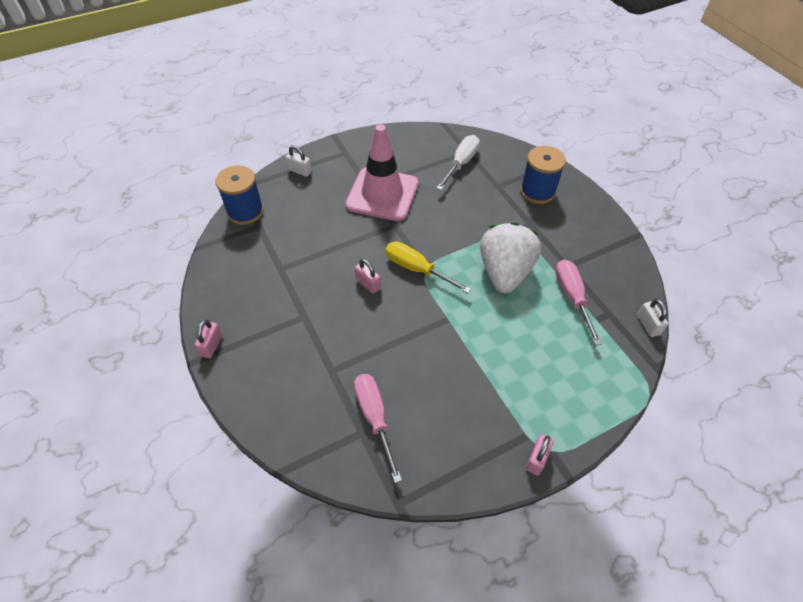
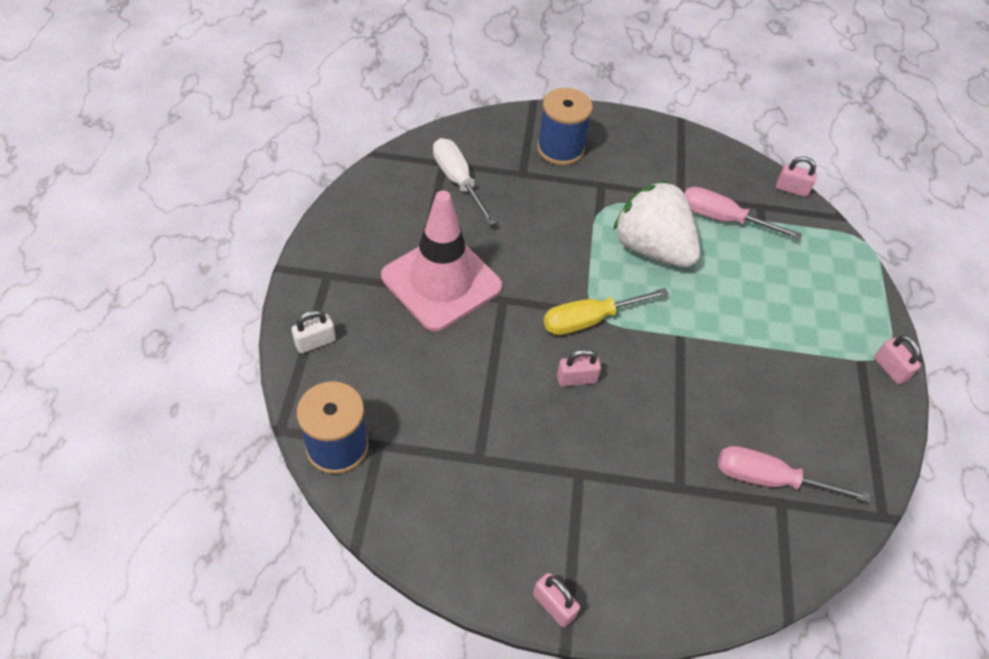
camera: 60 degrees left, 0 degrees up
white padlock [637,299,668,337] -> pink padlock [776,156,817,197]

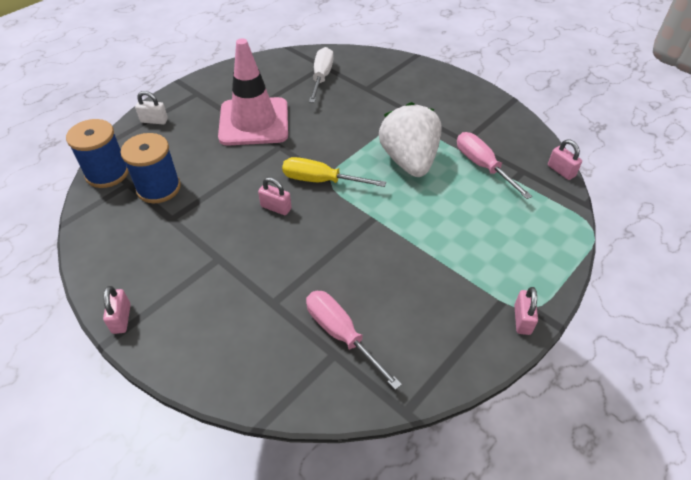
camera: 40 degrees right, 5 degrees down
blue spool [537,88,593,166] -> blue spool moved to [121,133,181,203]

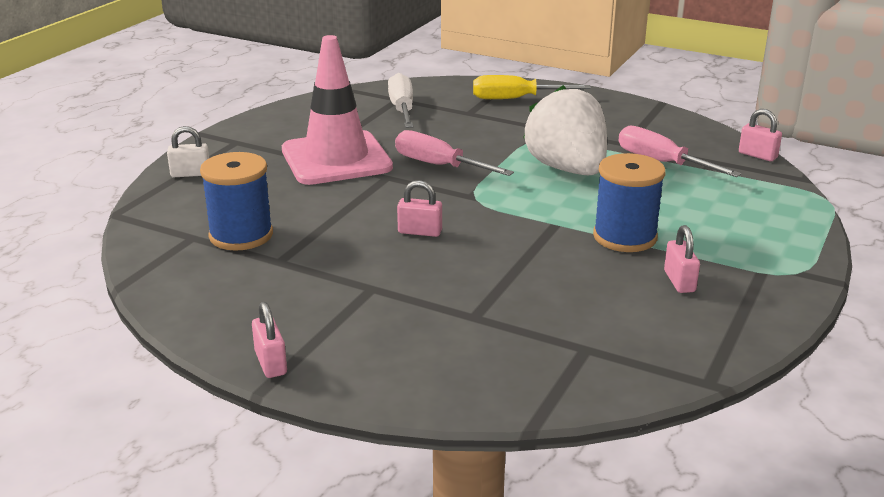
camera: 15 degrees left, 20 degrees down
blue spool [66,119,129,188] -> blue spool moved to [593,153,666,252]
yellow screwdriver [282,157,386,187] -> yellow screwdriver moved to [473,75,591,99]
pink screwdriver [306,291,402,390] -> pink screwdriver moved to [395,130,514,176]
pink padlock [514,287,538,335] -> pink padlock moved to [664,225,700,293]

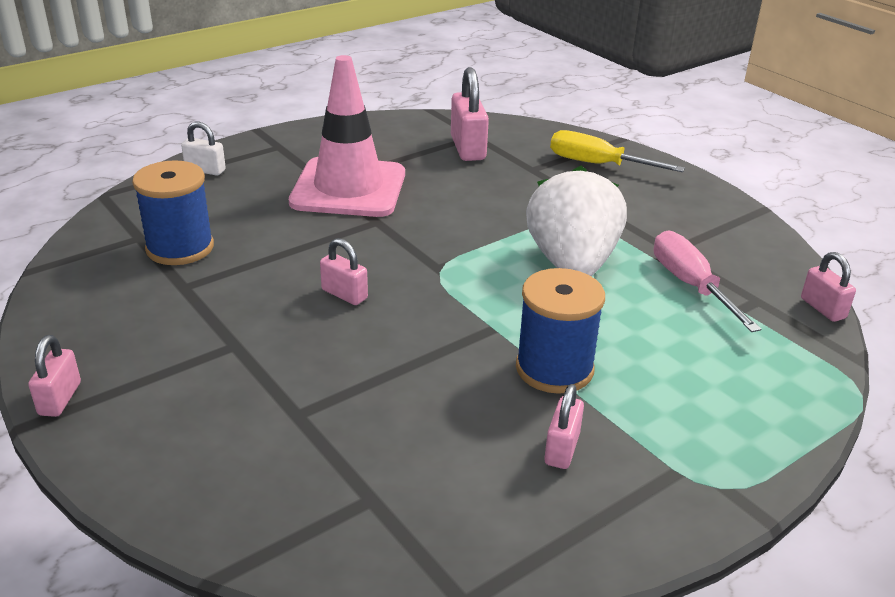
camera: 25 degrees right, 5 degrees up
white screwdriver [388,73,413,128] -> pink padlock [451,67,489,161]
pink screwdriver [395,130,514,176] -> none

